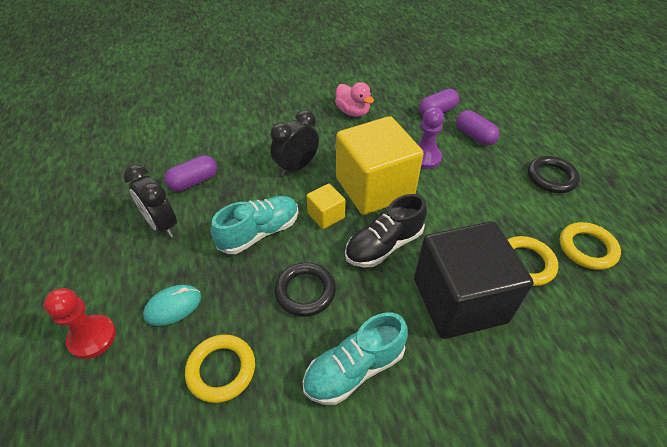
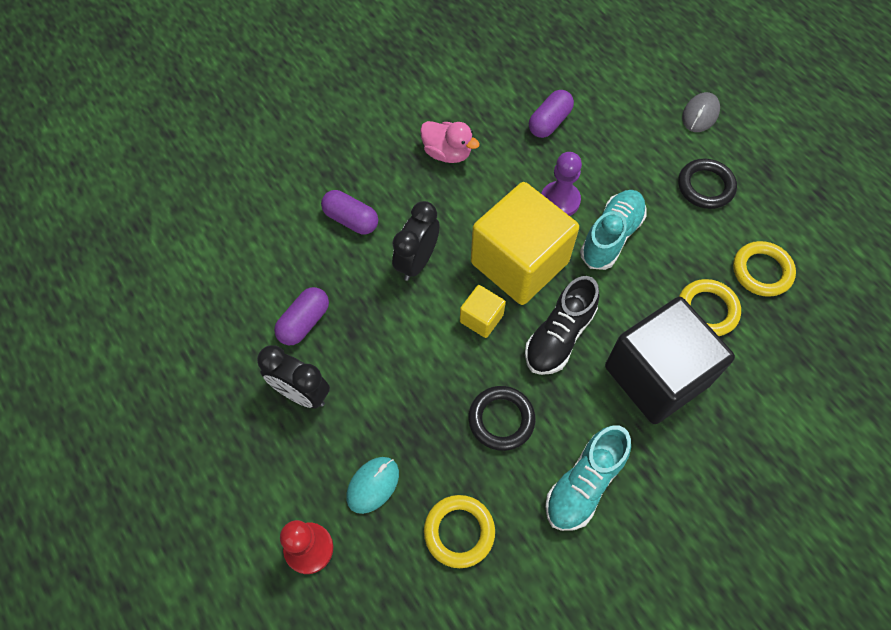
camera: 20 degrees left, 15 degrees up
turquoise shoe [211,196,299,254] -> turquoise shoe moved to [580,190,647,270]
purple capsule [456,110,500,146] -> purple capsule moved to [321,190,378,234]
none -> grey mouse [682,92,720,132]

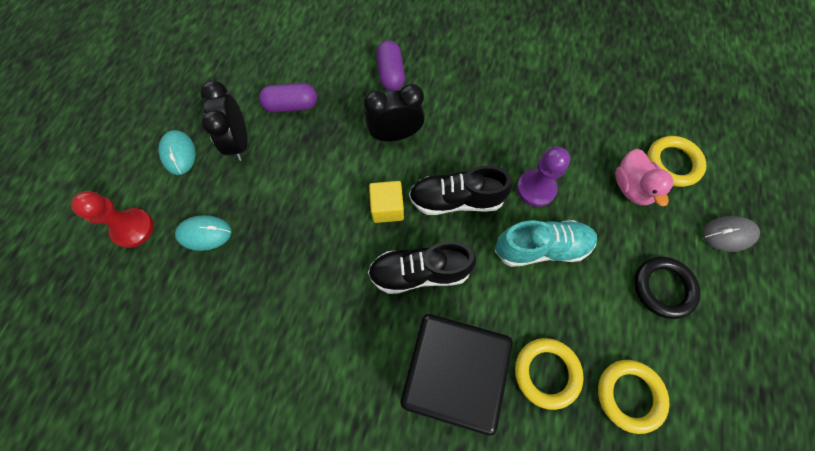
camera: 50 degrees right, 5 degrees up
pink duck [420,121,480,163] -> pink duck moved to [615,149,673,207]
yellow ring [424,495,495,568] -> yellow ring moved to [647,136,706,187]
black ring [468,386,536,451] -> none
yellow cube [471,182,579,305] -> black shoe [409,166,512,215]
purple capsule [529,90,574,138] -> none
turquoise shoe [545,426,631,531] -> none
none -> turquoise mouse [158,130,196,175]

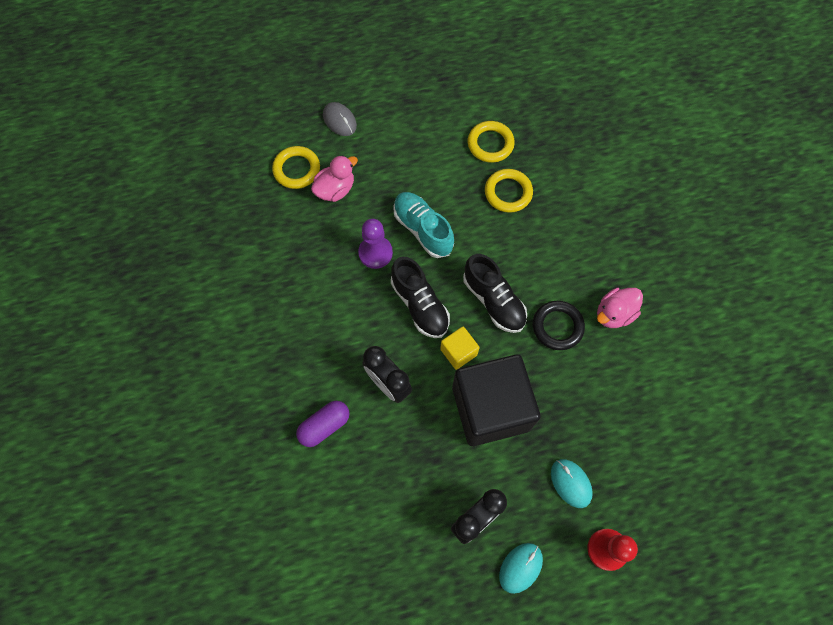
camera: 120 degrees left, 0 degrees up
purple capsule [259,83,317,113] -> none
black cube [400,314,513,436] -> black cube moved to [452,354,541,446]
black ring [634,257,701,319] -> black ring moved to [533,301,585,350]
none -> pink duck [597,288,643,328]

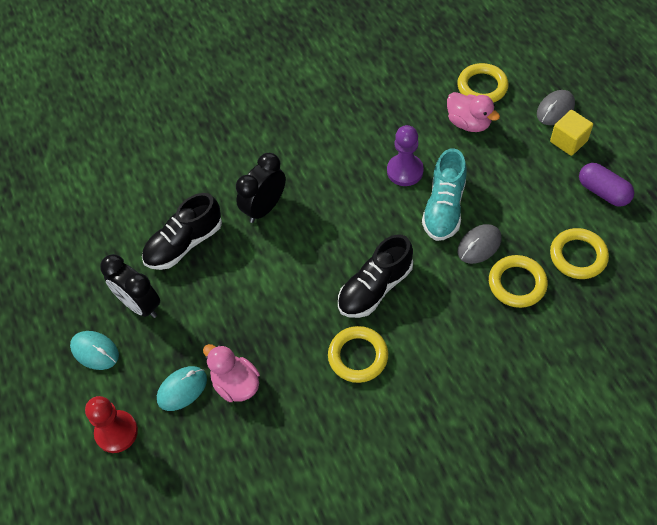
camera: 85 degrees right, 10 degrees down
purple capsule [296,401,350,447] -> purple capsule moved to [579,163,634,207]
black shoe [391,256,450,338] -> black shoe moved to [142,193,222,270]
turquoise shoe [393,192,454,258] -> turquoise shoe turned 150 degrees clockwise [422,148,467,241]
yellow cube [440,327,480,370] -> yellow cube moved to [550,110,593,156]
black cube [452,354,541,446] -> none
black ring [533,301,585,350] -> yellow ring [328,326,388,383]
pink duck [597,288,643,328] -> pink duck moved to [203,344,260,402]
none -> grey mouse [458,224,501,264]

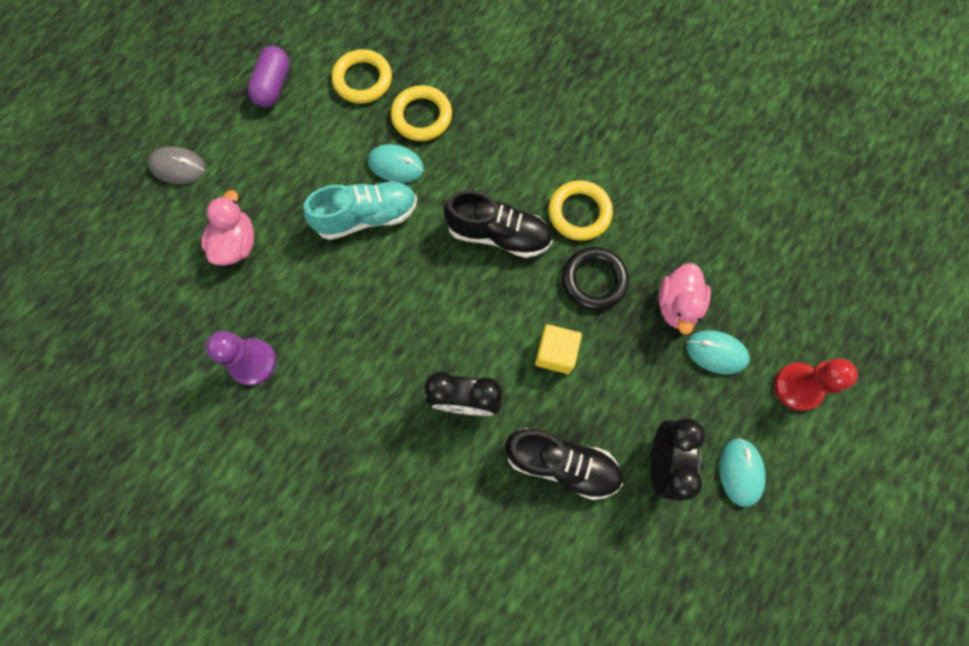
camera: 125 degrees left, 15 degrees up
purple pawn [387,125,424,186] -> purple pawn moved to [206,331,276,386]
yellow ring [457,63,509,103] -> none
grey mouse [458,224,501,264] -> turquoise mouse [368,144,424,183]
yellow cube [550,110,593,156] -> yellow cube moved to [535,324,582,374]
none -> black ring [562,247,629,310]

